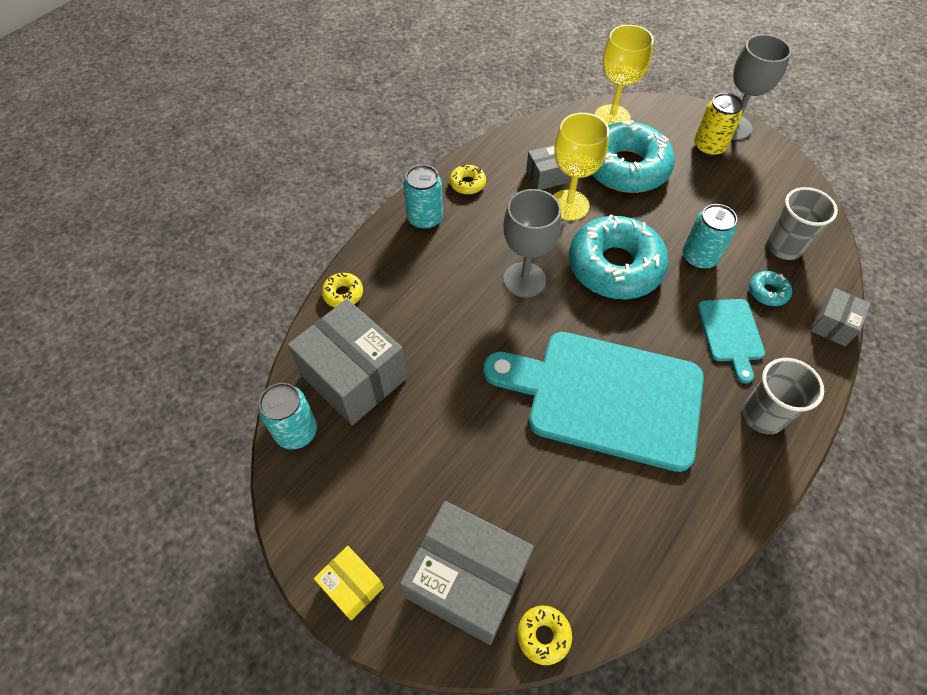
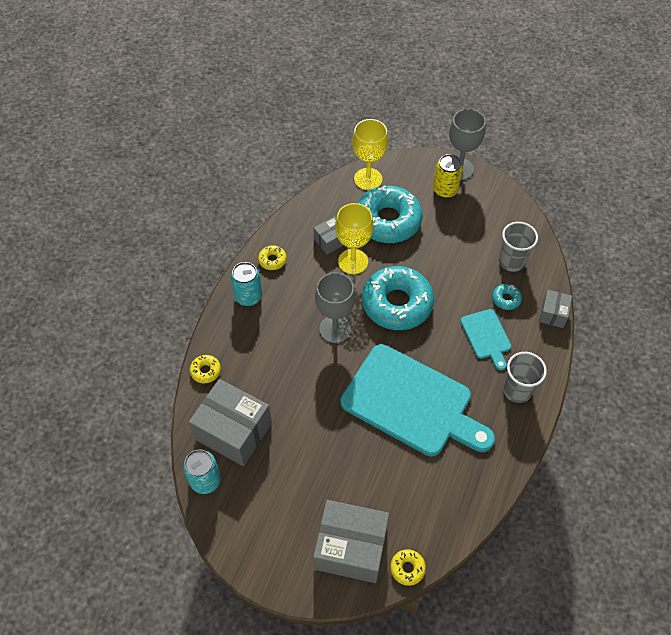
camera: 15 degrees left, 0 degrees up
yellow box [314,546,384,621] -> none
turquoise cutting board [483,332,704,472] -> turquoise cutting board turned 150 degrees counterclockwise [341,344,495,456]
turquoise can [682,204,737,269] -> none

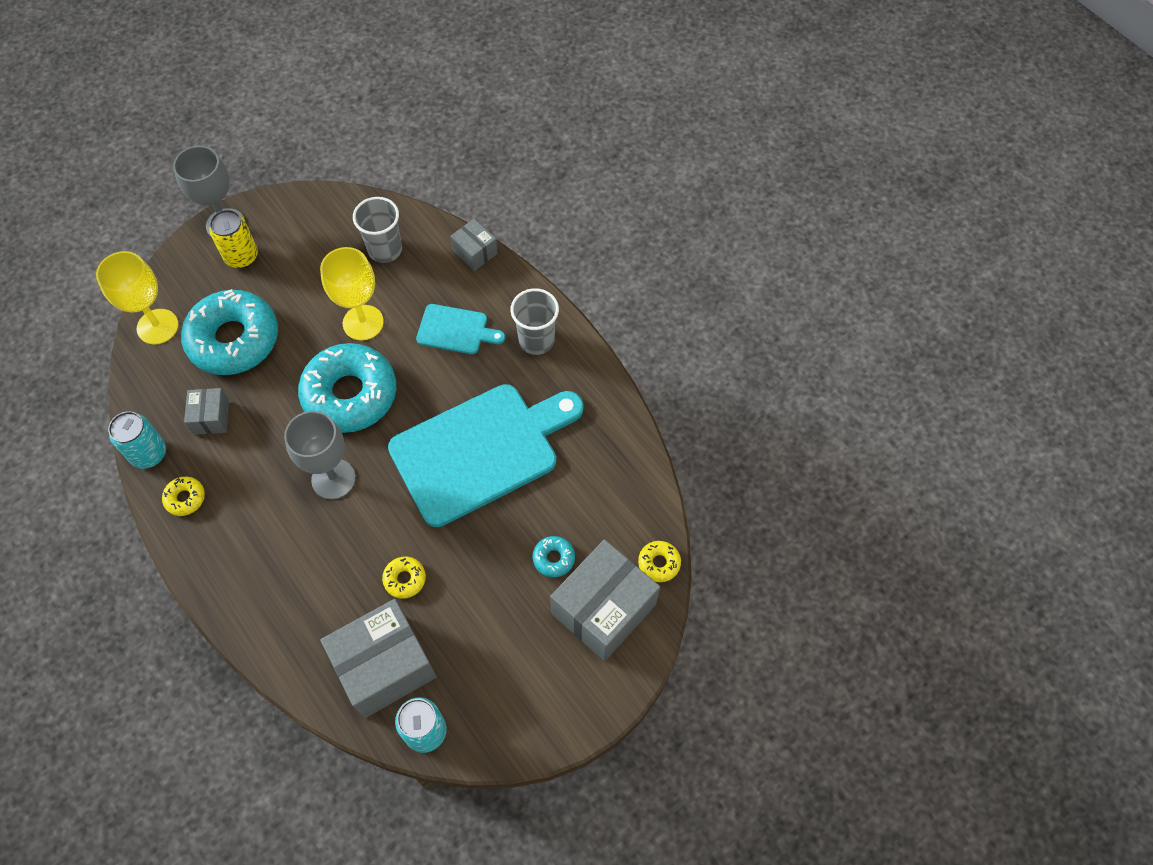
camera: 60 degrees left, 5 degrees up
yellow donut [190,355,221,383] -> yellow donut moved to [382,557,426,599]
turquoise can [231,262,262,306] -> turquoise can moved to [108,411,166,469]
yellow goblet [335,203,374,274] -> yellow goblet moved to [320,247,384,340]
turquoise donut [492,284,522,310] -> turquoise donut moved to [533,536,575,577]

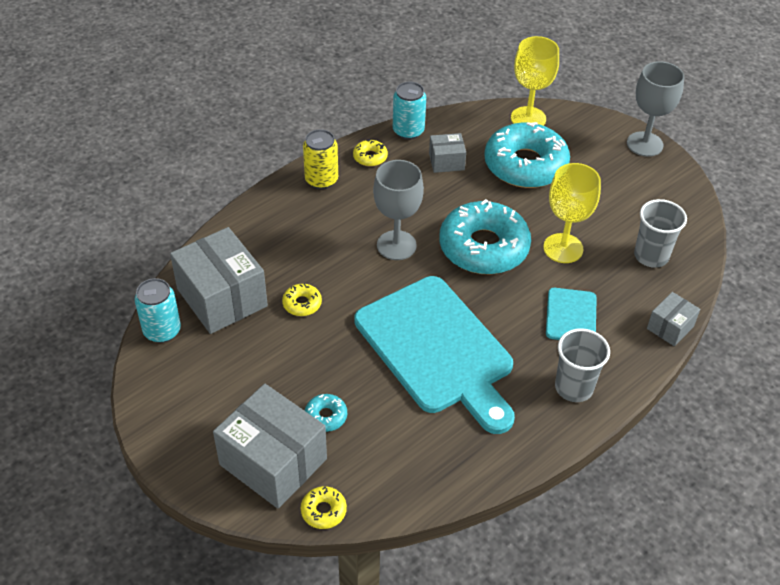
camera: 85 degrees right, 15 degrees down
yellow can [209,210,258,268] -> yellow can moved to [303,129,338,189]

